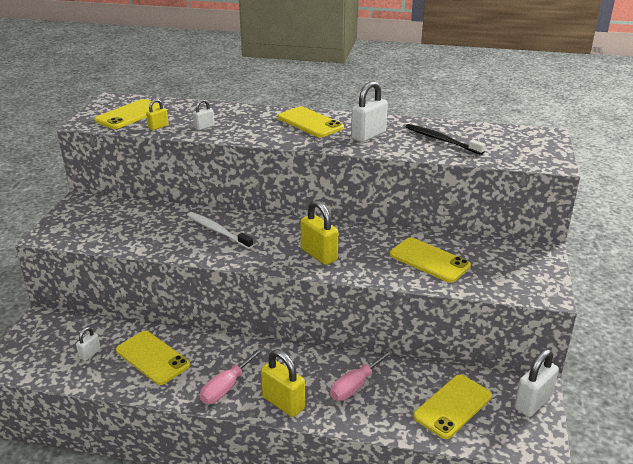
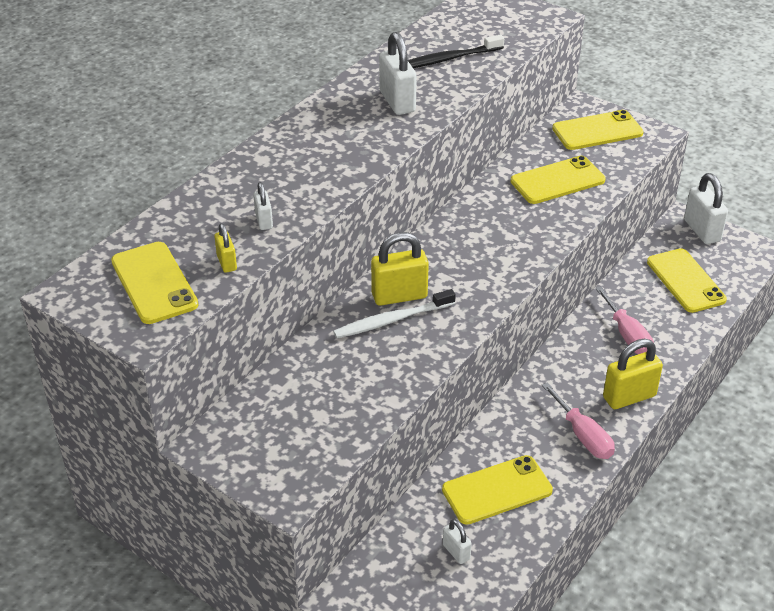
camera: 65 degrees left, 10 degrees up
yellow phone [277,106,344,137] -> yellow phone moved to [552,110,644,150]
yellow padlock [301,200,338,265] -> yellow padlock moved to [371,232,429,306]

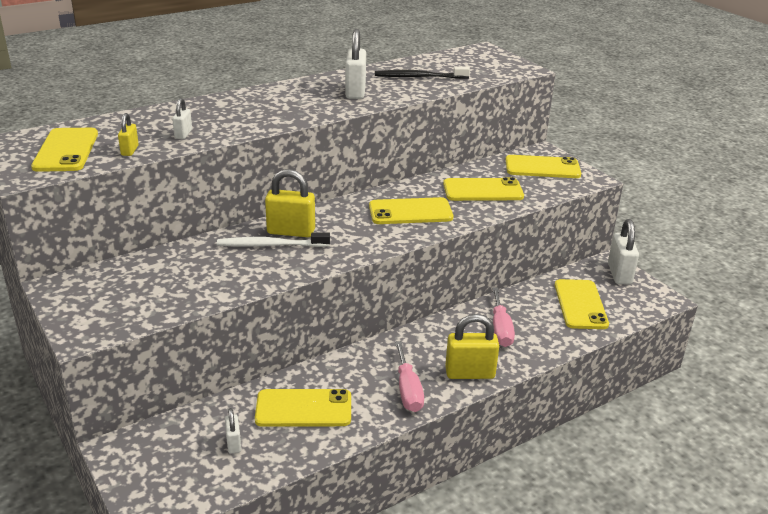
camera: 20 degrees right, 10 degrees down
none -> yellow phone [369,197,453,224]

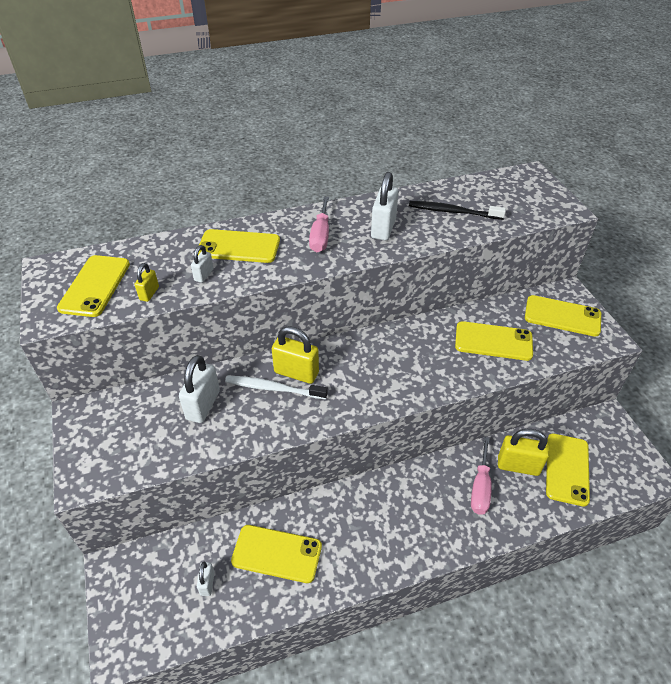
camera: 15 degrees right, 15 degrees up
yellow phone [369,197,453,224] -> yellow phone moved to [198,229,280,263]
pink screwdriver [395,341,424,412] -> pink screwdriver moved to [309,197,329,252]
yellow padlock [445,314,499,379] -> yellow padlock moved to [498,429,549,476]
white padlock [608,219,639,285] -> white padlock moved to [179,355,220,423]

